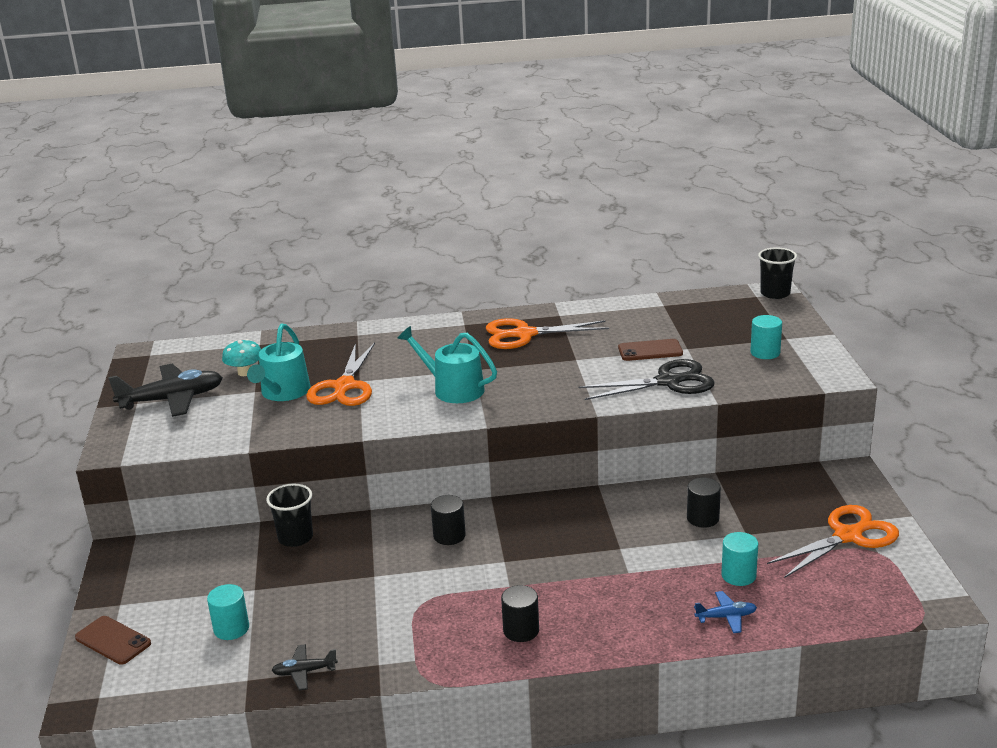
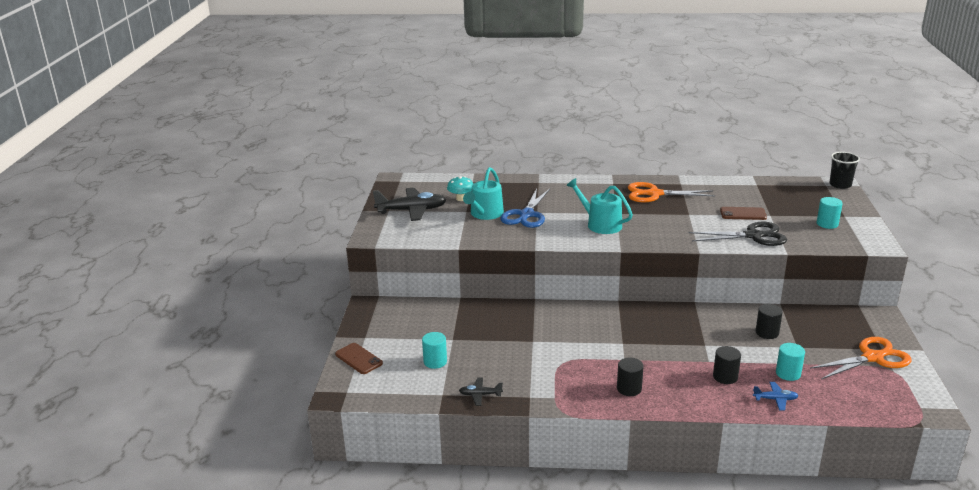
camera: 10 degrees right, 0 degrees up
black cup [266,484,313,547] -> none
orange scissors [306,343,375,406] -> blue scissors [500,188,550,228]
black cylinder [431,495,466,545] -> black cylinder moved to [713,346,741,384]

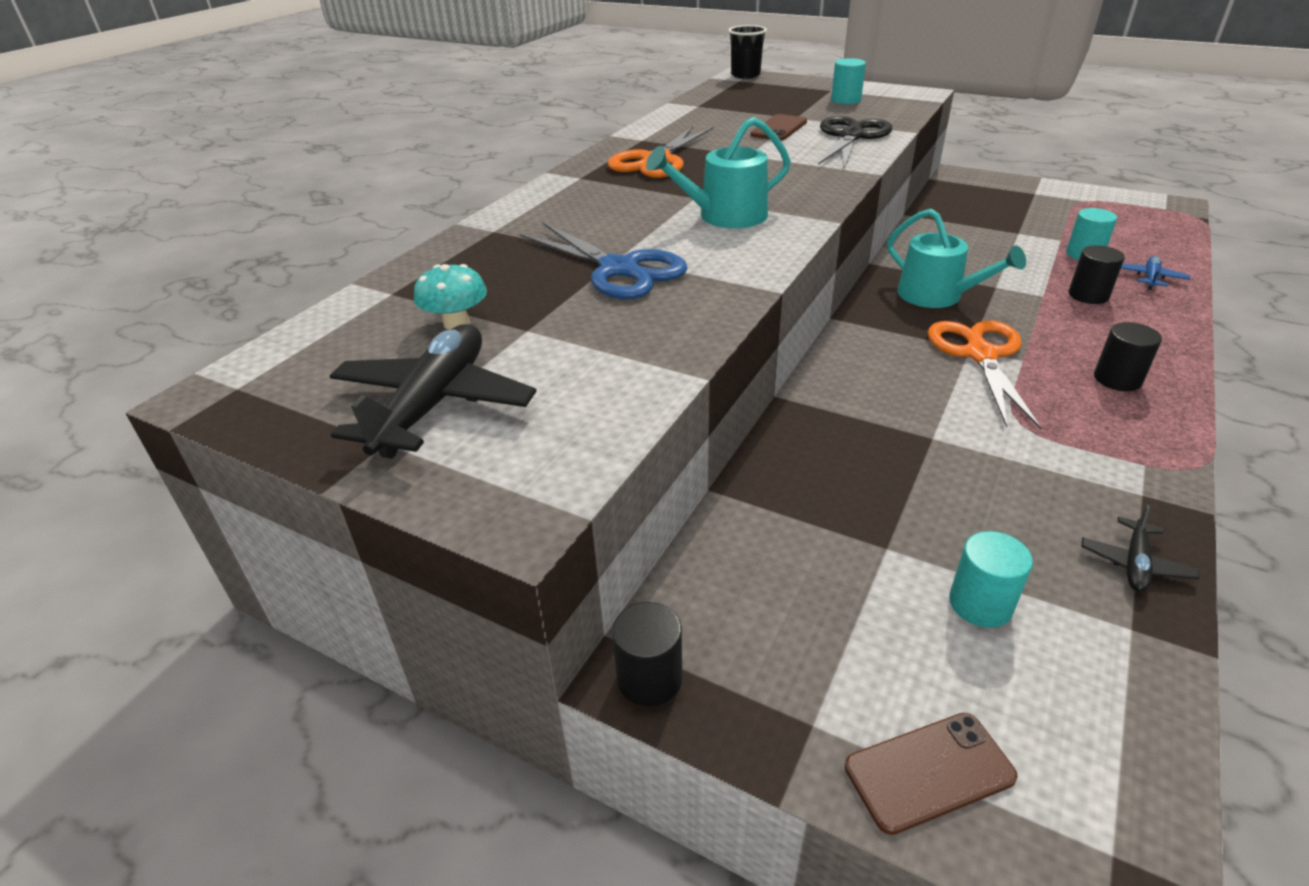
camera: 65 degrees left, 10 degrees up
turquoise watering can [463,167,504,220] -> turquoise watering can moved to [887,209,1026,308]
black cylinder [756,304,783,339] -> black cylinder moved to [612,602,682,706]
orange scissors [810,337,912,380] -> orange scissors moved to [928,321,1041,430]

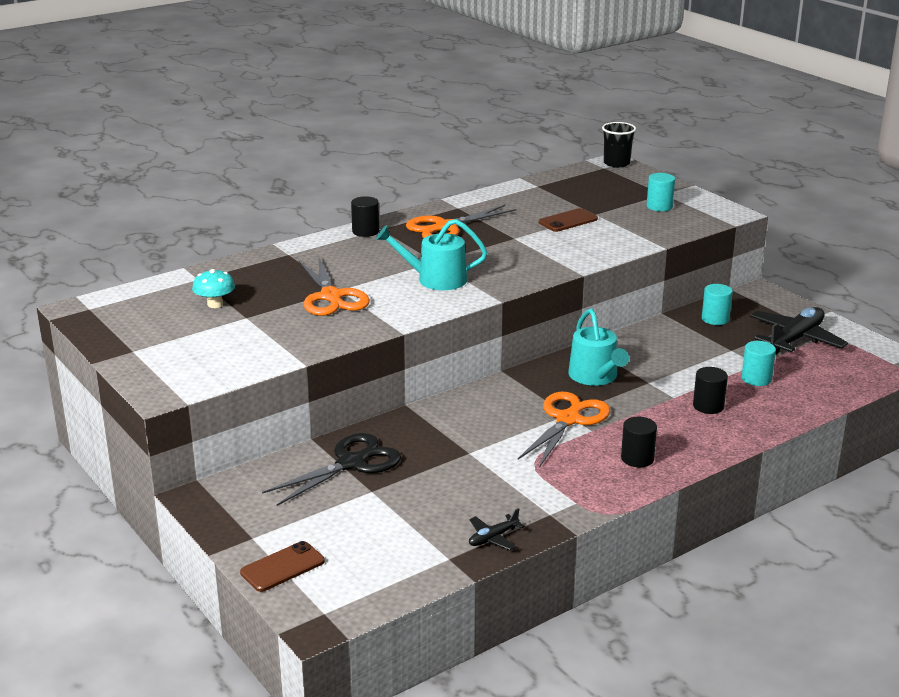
camera: 25 degrees right, 10 degrees down
black plane [330,324,537,458] -> black plane moved to [750,307,848,355]
blue scissors [520,223,688,299] -> orange scissors [298,256,370,316]
black cylinder [612,602,682,706] -> black cylinder moved to [351,196,379,237]
black scissors [818,116,893,169] -> black scissors moved to [262,433,401,506]
brown phone [845,713,1018,835] -> brown phone turned 45 degrees counterclockwise [240,541,325,592]
turquoise cylinder [949,531,1033,628] -> turquoise cylinder moved to [702,284,733,325]
blue plane [1121,256,1190,290] -> none

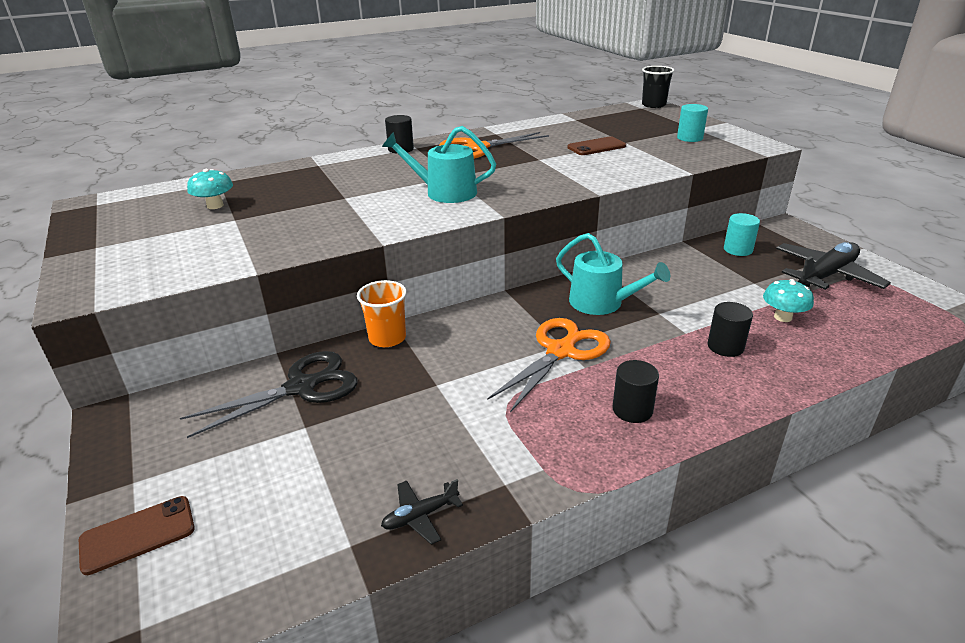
camera: 10 degrees right, 5 degrees up
orange scissors [298,256,370,316] -> none
turquoise watering can [568,309,629,386] -> turquoise watering can turned 45 degrees counterclockwise [556,233,670,315]
turquoise cylinder [742,341,776,386] -> turquoise mushroom [763,279,814,322]
none -> orange cup [357,280,407,347]

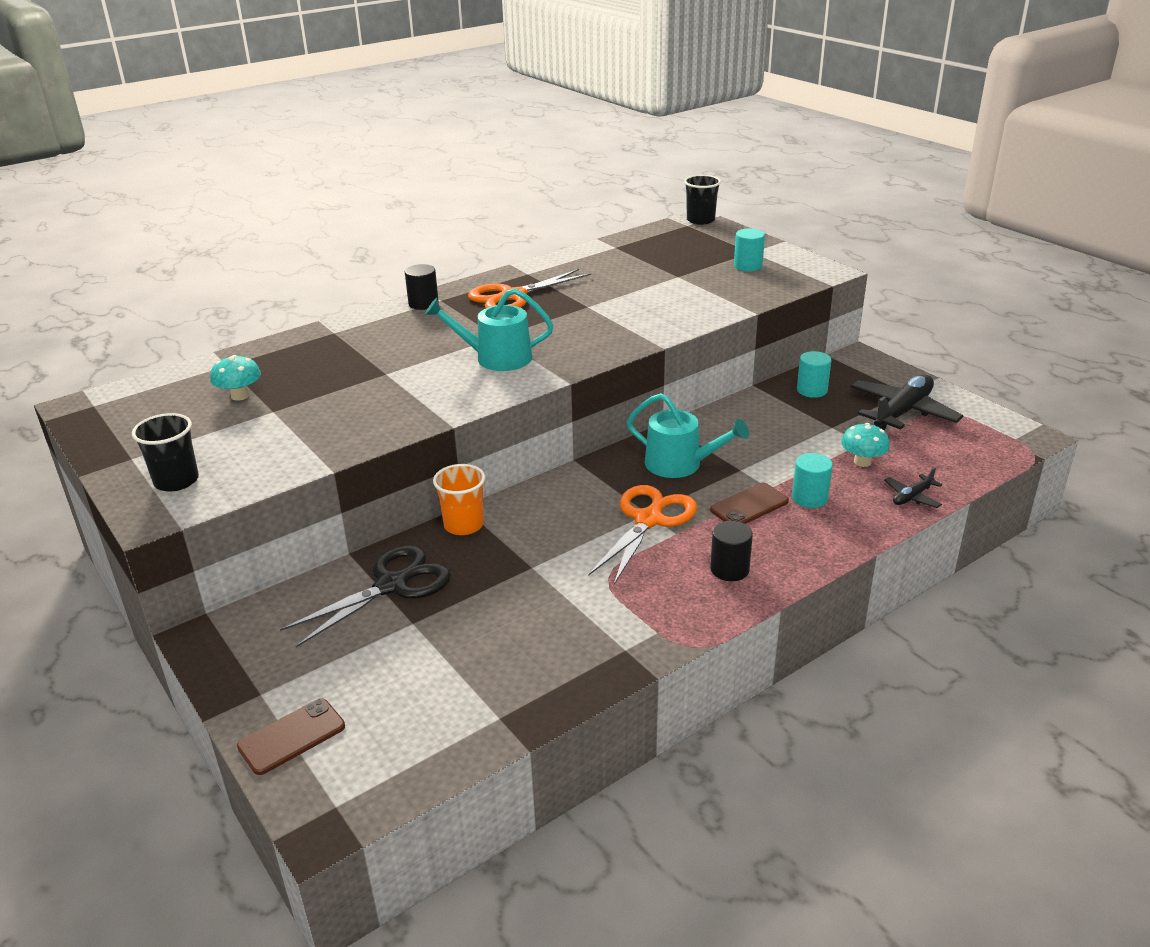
camera: 10 degrees left, 0 degrees up
black plane [381,479,463,545] -> black plane moved to [884,467,942,508]
brown phone [567,136,626,155] -> brown phone moved to [710,483,789,524]
black cylinder [707,302,753,357] -> turquoise cylinder [792,453,833,508]
none -> black cup [132,413,199,491]

